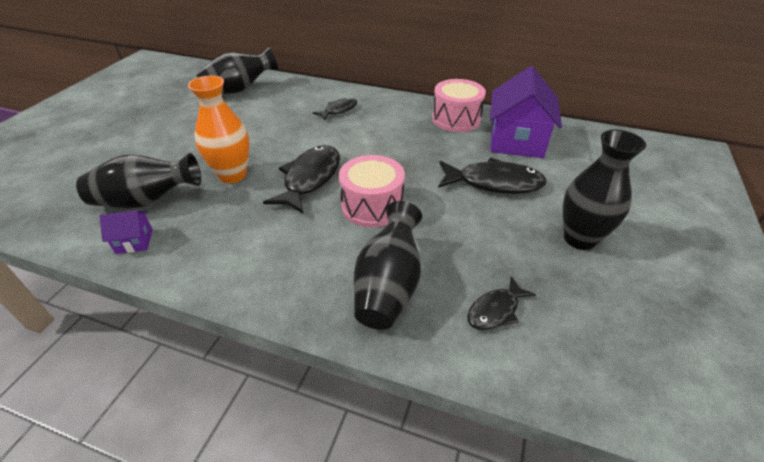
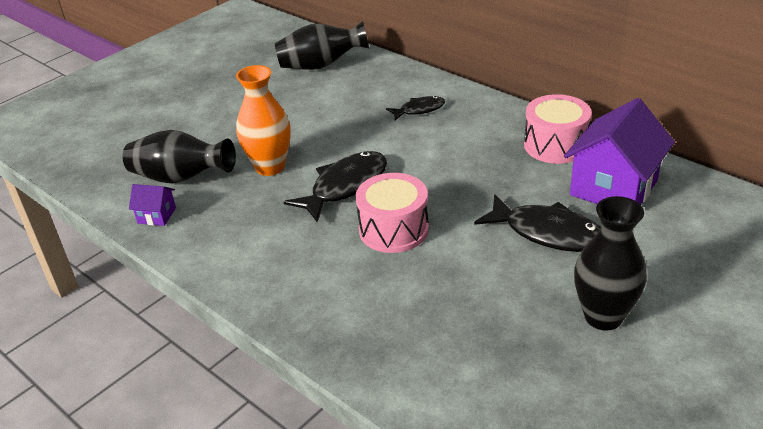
camera: 25 degrees right, 5 degrees down
black vase [354,201,422,330] -> none
black fish [467,276,536,330] -> none

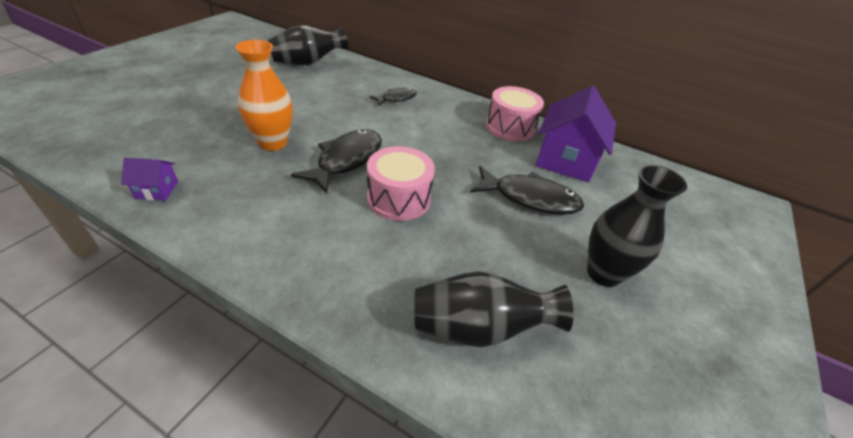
camera: 20 degrees left, 5 degrees up
black vase [123,130,236,184] -> black vase moved to [414,271,573,347]

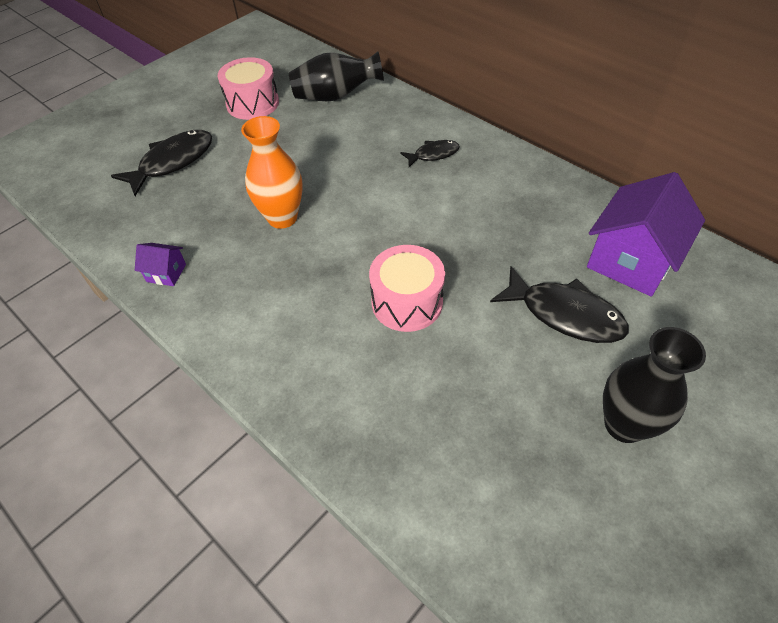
camera: 20 degrees right, 10 degrees up
black fish [291,129,382,194] -> black fish moved to [111,130,212,196]
black vase [414,271,573,347] -> none
pink drum [486,86,544,141] -> pink drum moved to [218,57,279,120]

